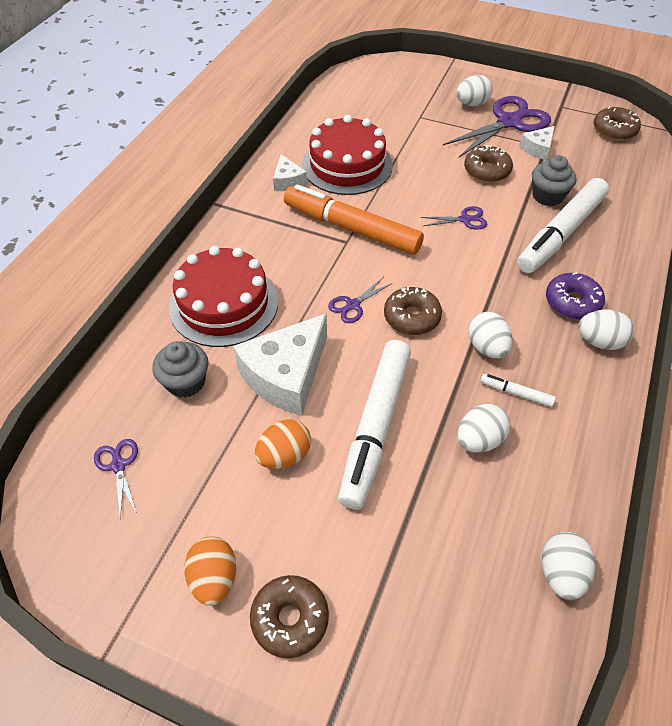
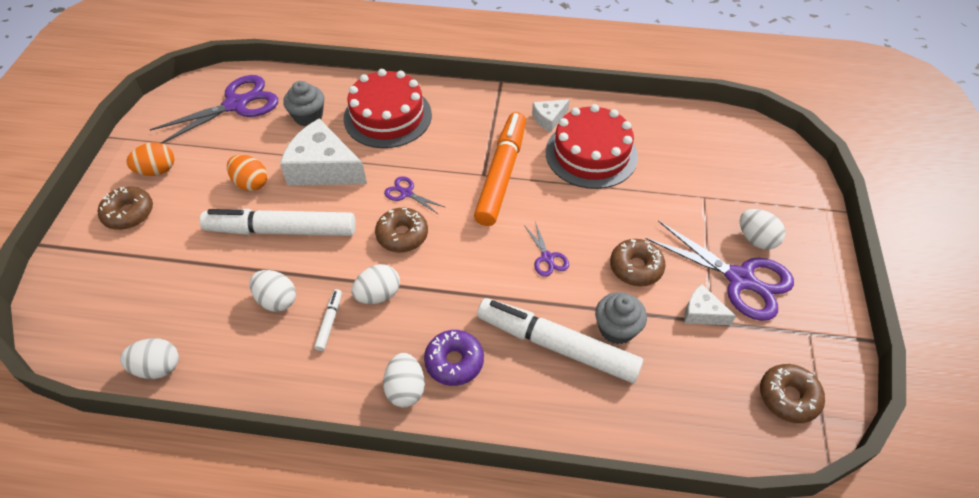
camera: 75 degrees right, 0 degrees up
purple scissors [94,439,138,518] -> purple scissors [149,75,278,144], size x2.12

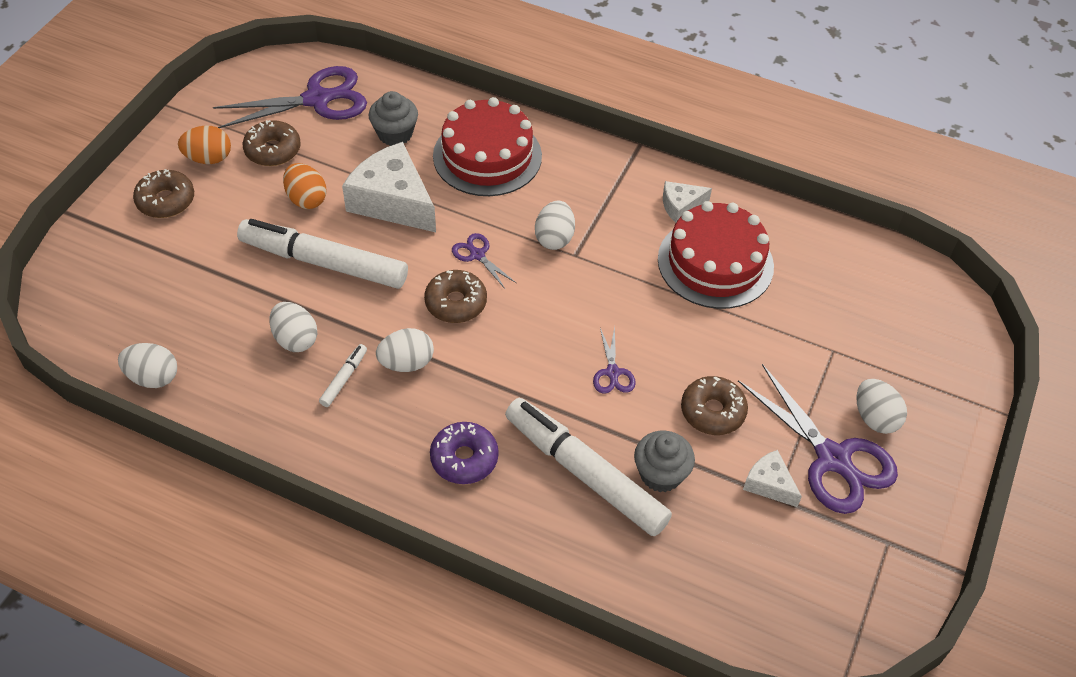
camera: 15 degrees right, 0 degrees up
white egg [383,353,425,407] -> white egg moved to [535,200,575,250]
orange marker [474,112,526,226] -> none
brown donut [760,364,825,423] -> brown donut moved to [243,120,301,166]

